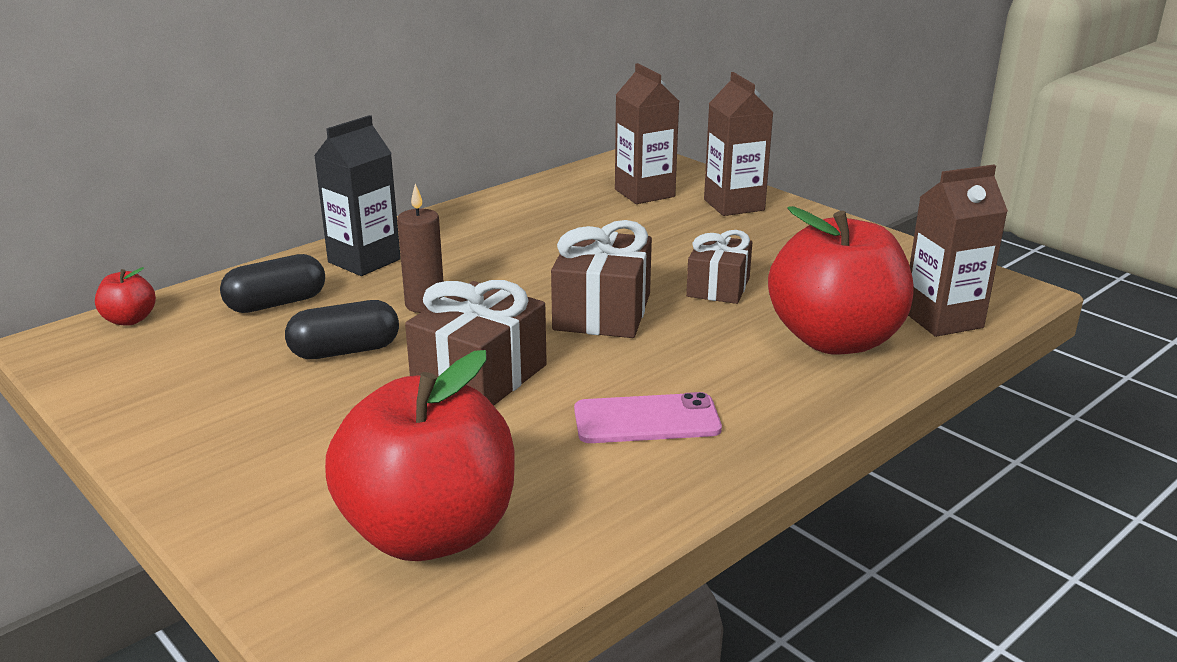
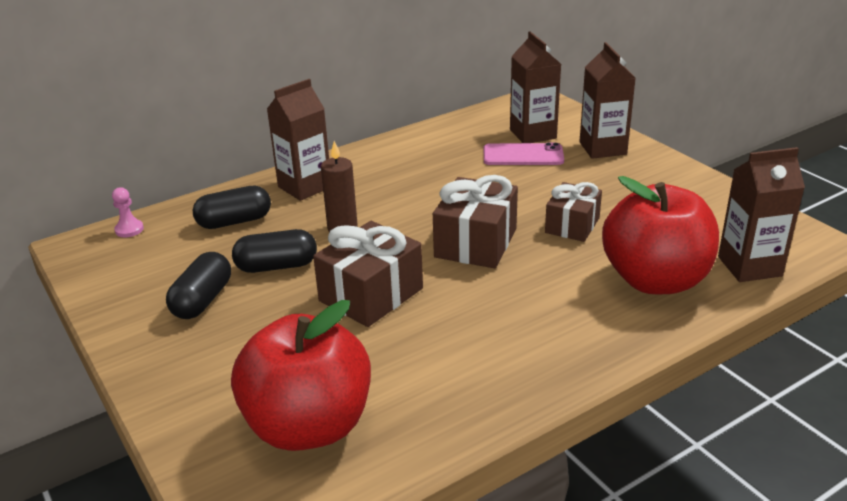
camera: 10 degrees right, 5 degrees up
red apple [95,267,156,326] -> pink pawn [112,187,144,237]
black carton [314,115,401,276] -> brown carton [267,79,329,201]
pink phone [574,392,722,443] -> pink phone moved to [484,143,564,165]
none -> black capsule [166,252,231,319]

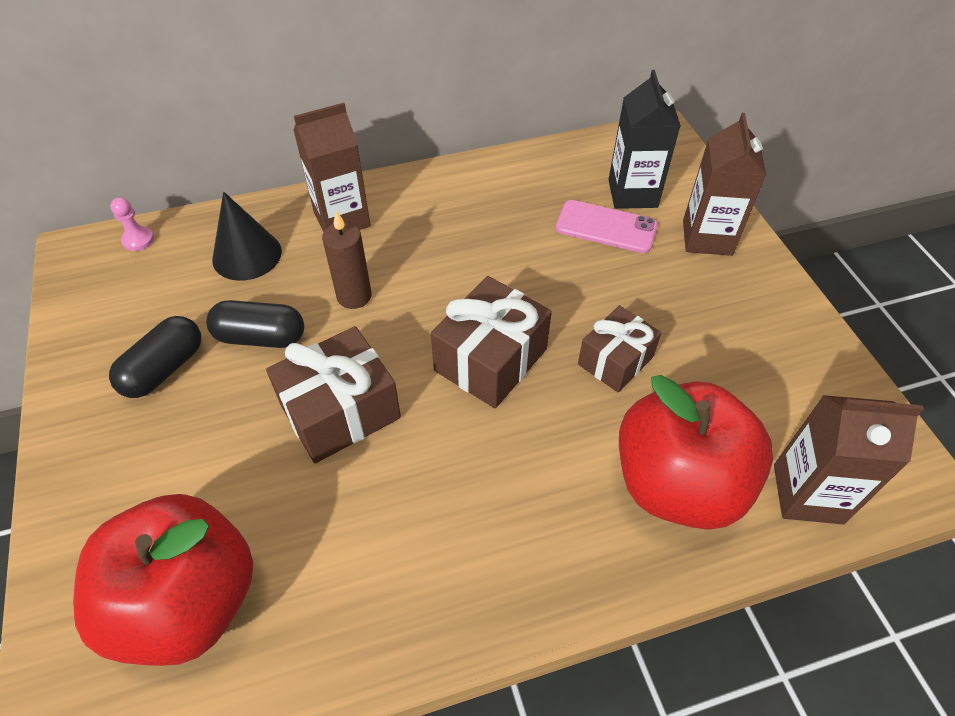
camera: 15 degrees right, 20 degrees up
black capsule [193,186,271,229] -> black cone [212,192,282,281]
brown carton [510,31,561,143] -> black carton [608,70,681,209]

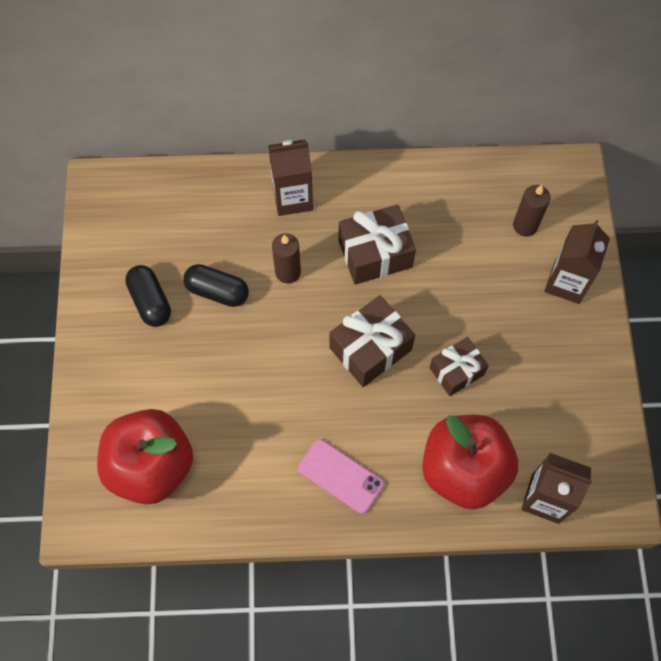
camera: 15 degrees right, 15 degrees up
black capsule [109,316,201,398] -> black capsule turned 75 degrees counterclockwise [125,265,171,327]
pink pawn [110,197,154,251] -> none
black cone [212,192,282,281] -> none
brown gift [266,326,401,463] -> brown gift moved to [339,205,416,285]
pink phone [556,200,658,253] -> pink phone moved to [298,439,384,514]
black carton [608,70,681,209] -> brown candle [513,185,550,237]

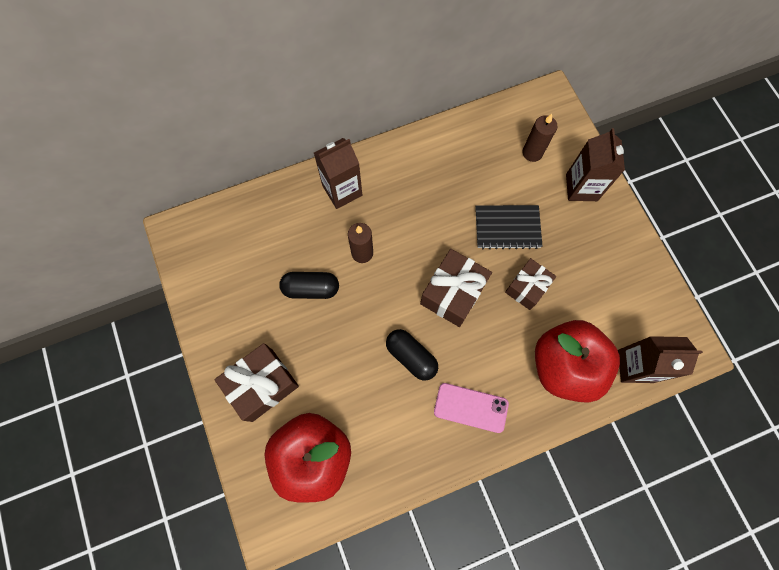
camera: 20 degrees left, 5 degrees up
black capsule [125,265,171,327] -> black capsule moved to [386,329,438,380]
brown gift [339,205,416,285] -> brown gift moved to [214,343,299,422]
none -> black notebook [475,205,543,249]

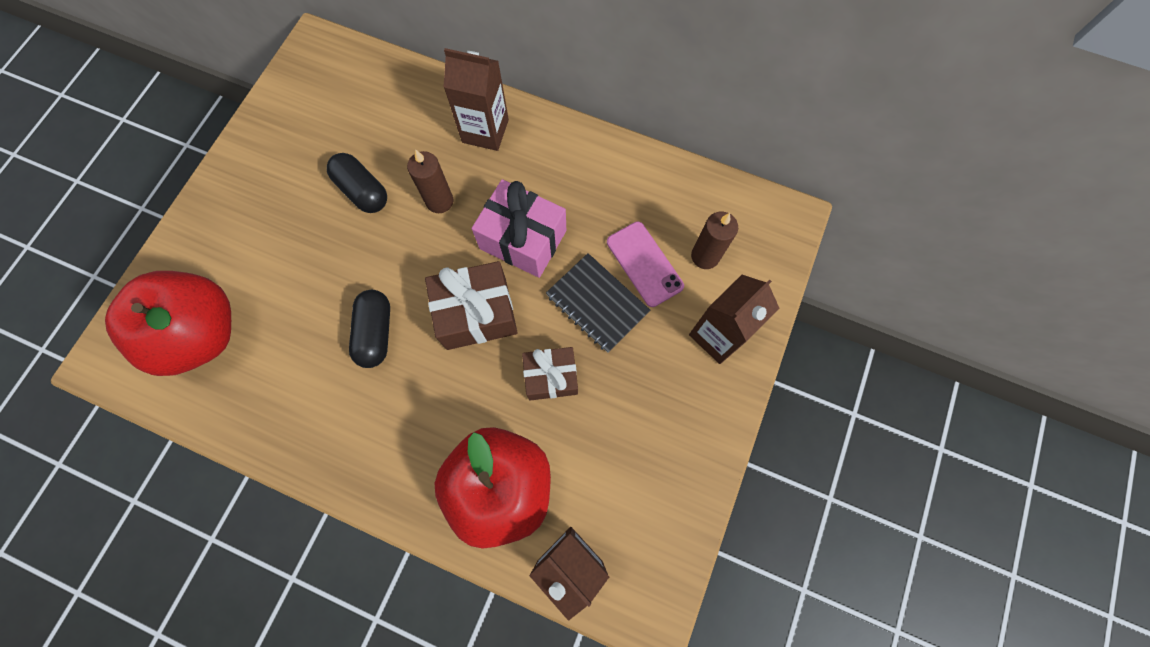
camera: 45 degrees right, 0 degrees up
brown gift [214,343,299,422] -> none
pink phone [434,383,509,433] -> pink phone moved to [607,222,684,307]
none -> pink gift [472,179,566,278]

